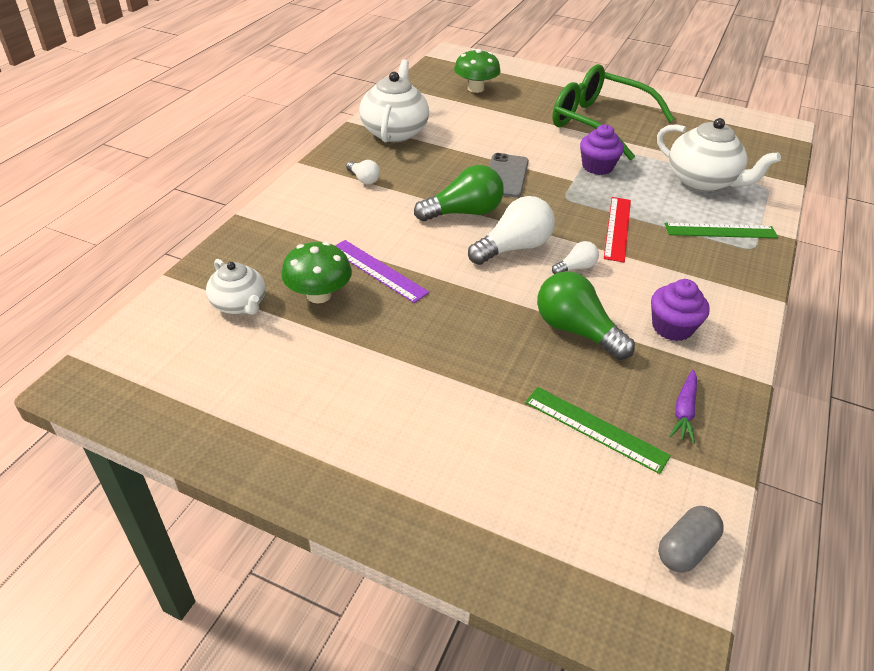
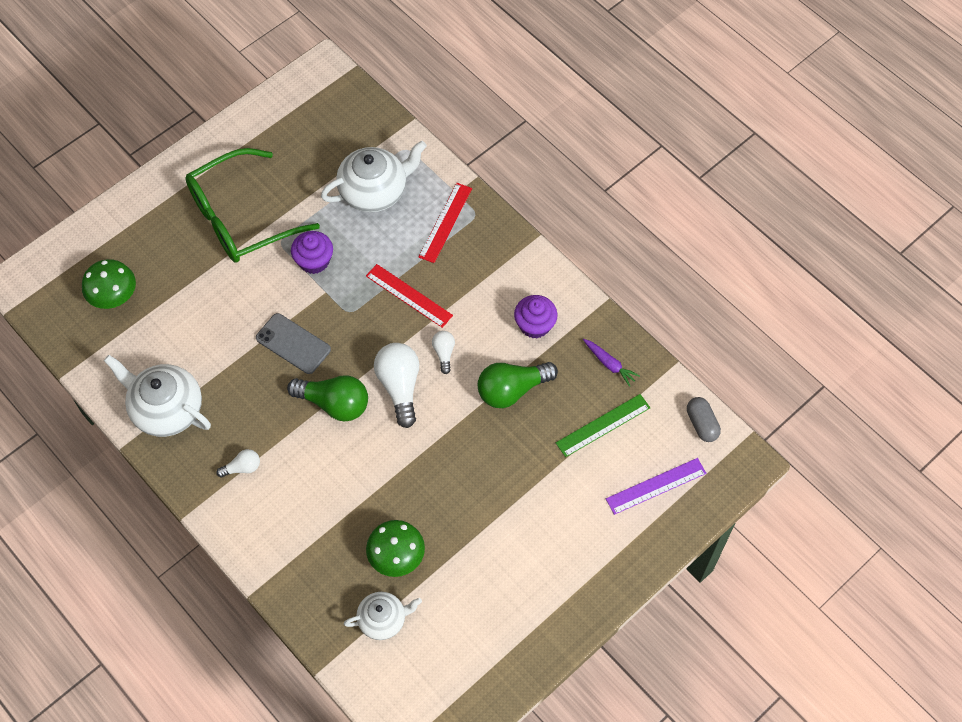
camera: 65 degrees left, 20 degrees up
purple ruler [335,240,429,303] -> purple ruler moved to [606,458,706,515]
green light bulb [414,165,504,221] -> green light bulb turned 105 degrees clockwise [287,375,368,422]
green ruler [665,223,778,238] -> red ruler [419,183,472,263]

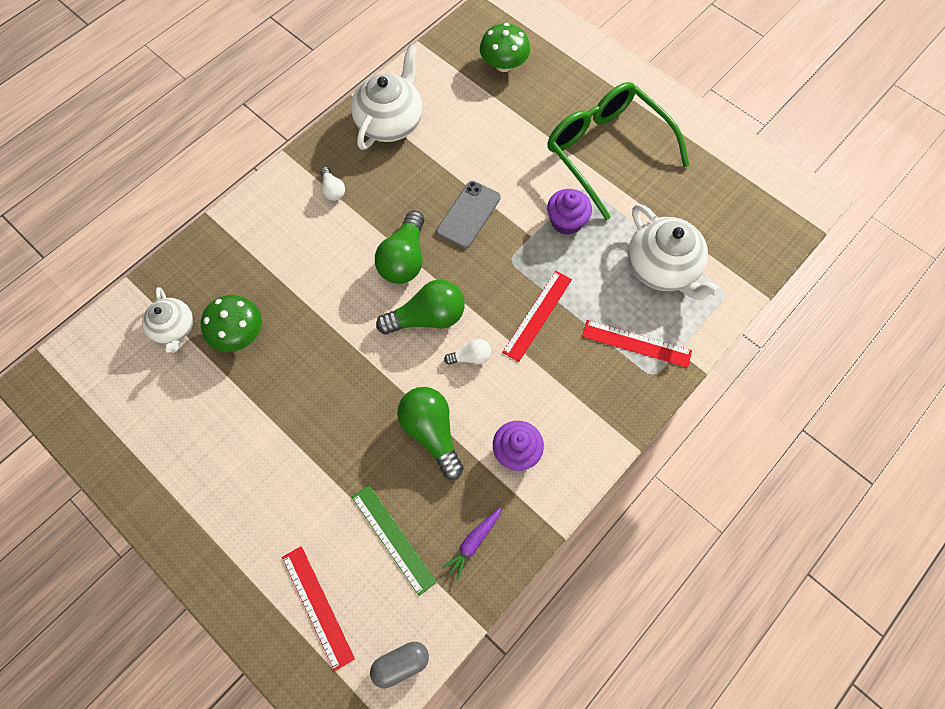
camera: 85 degrees right, 5 degrees up
white light bulb [374,343,419,428] -> green light bulb [376,280,465,335]
purple ruler [606,458,706,515] -> red ruler [282,546,355,671]

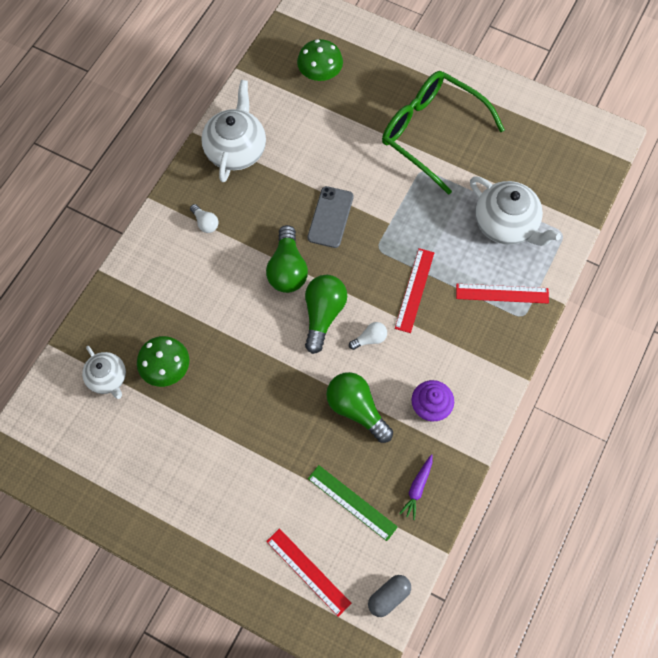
camera: 15 degrees left, 0 degrees up
green light bulb [376,280,465,335] -> green light bulb turned 45 degrees counterclockwise [305,275,347,354]
purple cupcake [547,189,592,235] -> none

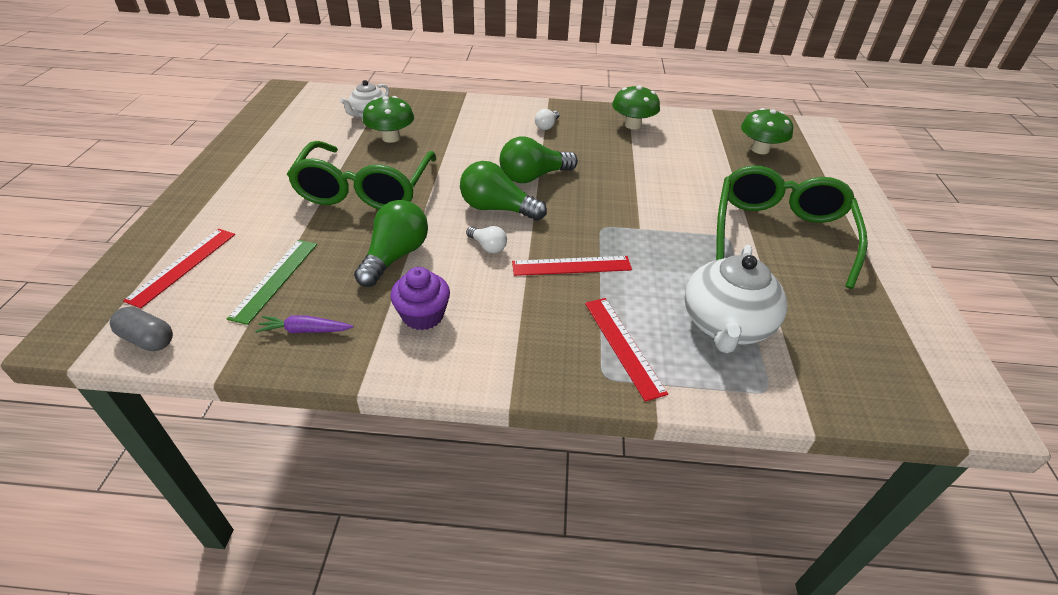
camera: 65 degrees right, 25 degrees down
white teapot [201,80,266,182] -> green mushroom [612,85,660,129]
green light bulb [305,275,347,354] -> green light bulb turned 150 degrees counterclockwise [460,161,547,221]
grey phone [307,186,354,248] -> none
none -> green glasses [287,141,437,209]

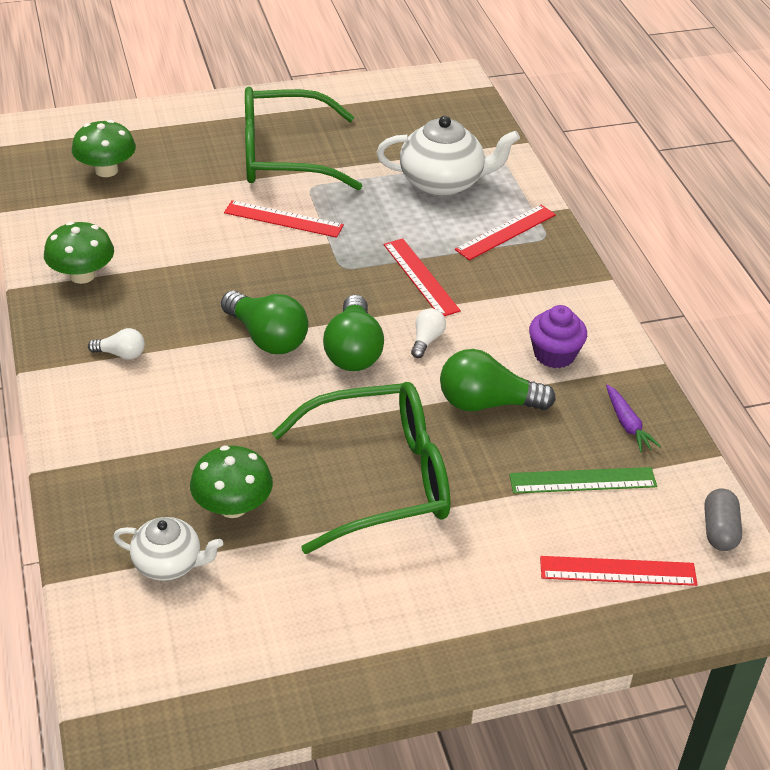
camera: 110 degrees left, 0 degrees up
none -> red ruler [224,200,344,238]

